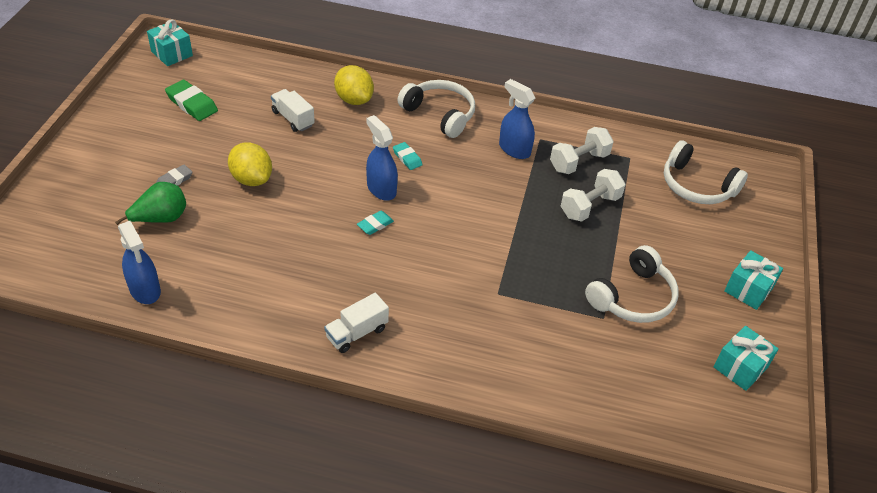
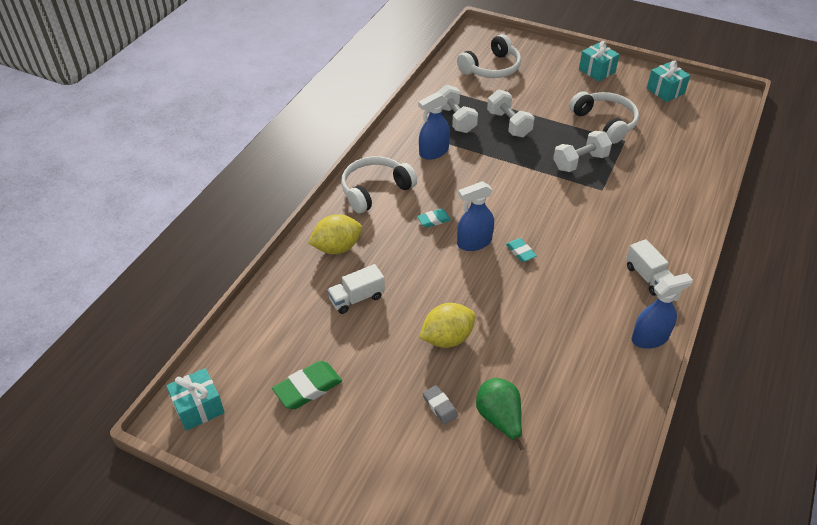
camera: 75 degrees left, 0 degrees up
blue spray bottle [118,221,161,304] -> blue spray bottle moved to [632,273,693,349]
none -> white dumbbell [553,131,612,172]

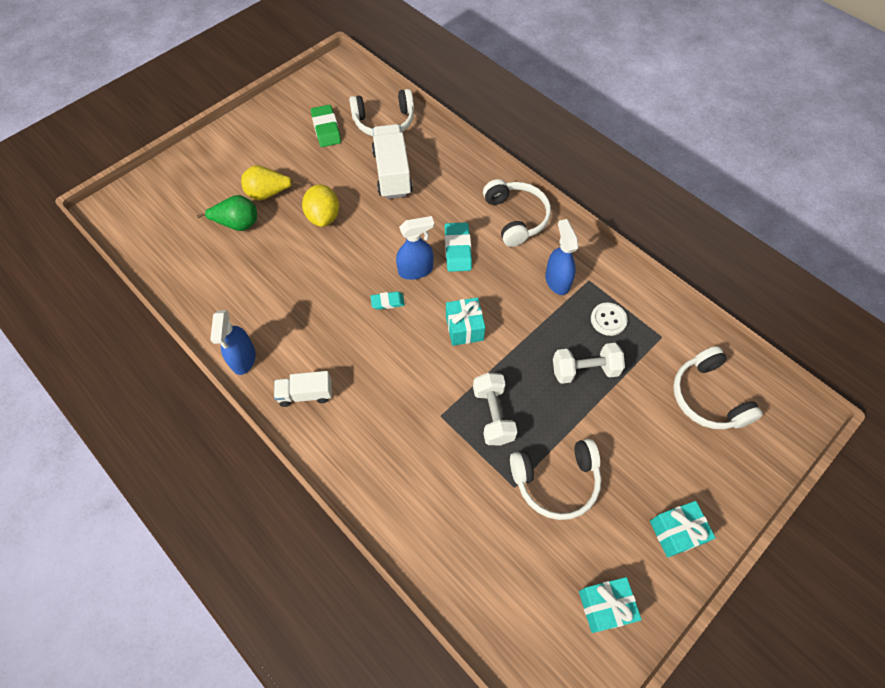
camera: 110 degrees right, 15 degrees up
turquoise gift [166,368,225,431] -> turquoise gift moved to [446,297,485,346]
yellow lemon [308,214,362,254] -> none
white truck [327,264,385,314] -> white truck [372,124,413,199], size x1.68
turquoise eraser [417,209,451,228] -> turquoise eraser [445,222,472,272], size x1.68
grey eraser [422,385,458,424] -> yellow pear [241,165,301,201]
white dumbbell [437,85,478,133] -> white button [591,302,628,336]
blue spray bottle [457,181,494,251] -> blue spray bottle turned 75 degrees clockwise [396,216,434,280]
none -> white headphones [349,89,414,137]

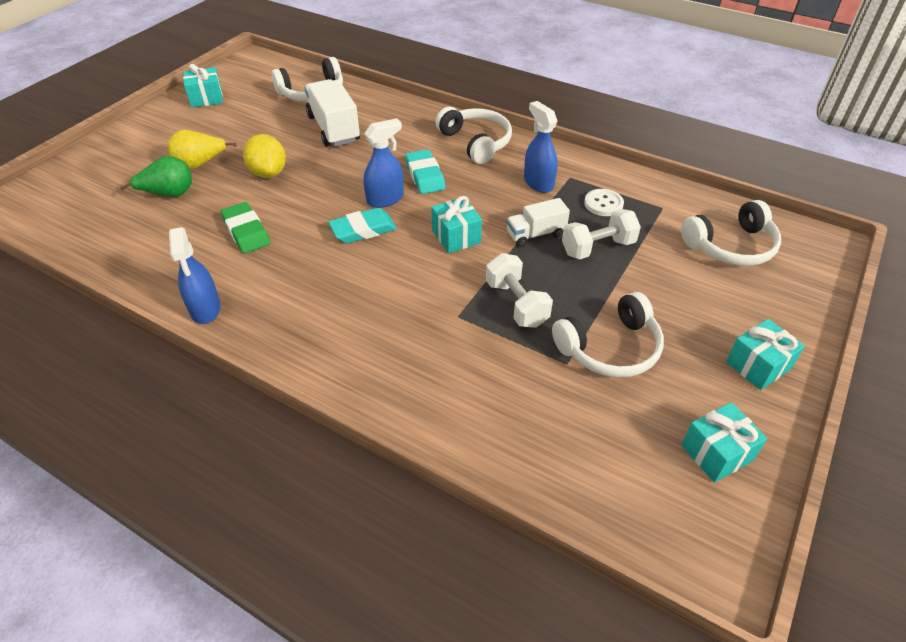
camera: 15 degrees left, 15 degrees down
white truck [274,371,332,407] -> white truck moved to [506,198,570,247]
green eraser [311,105,341,147] -> green eraser moved to [221,202,270,254]
turquoise eraser [370,291,405,310] -> turquoise eraser [328,208,397,243], size x1.68
white headphones [673,346,763,429] -> white headphones turned 75 degrees counterclockwise [681,200,781,266]
none -> turquoise gift [183,64,223,108]

